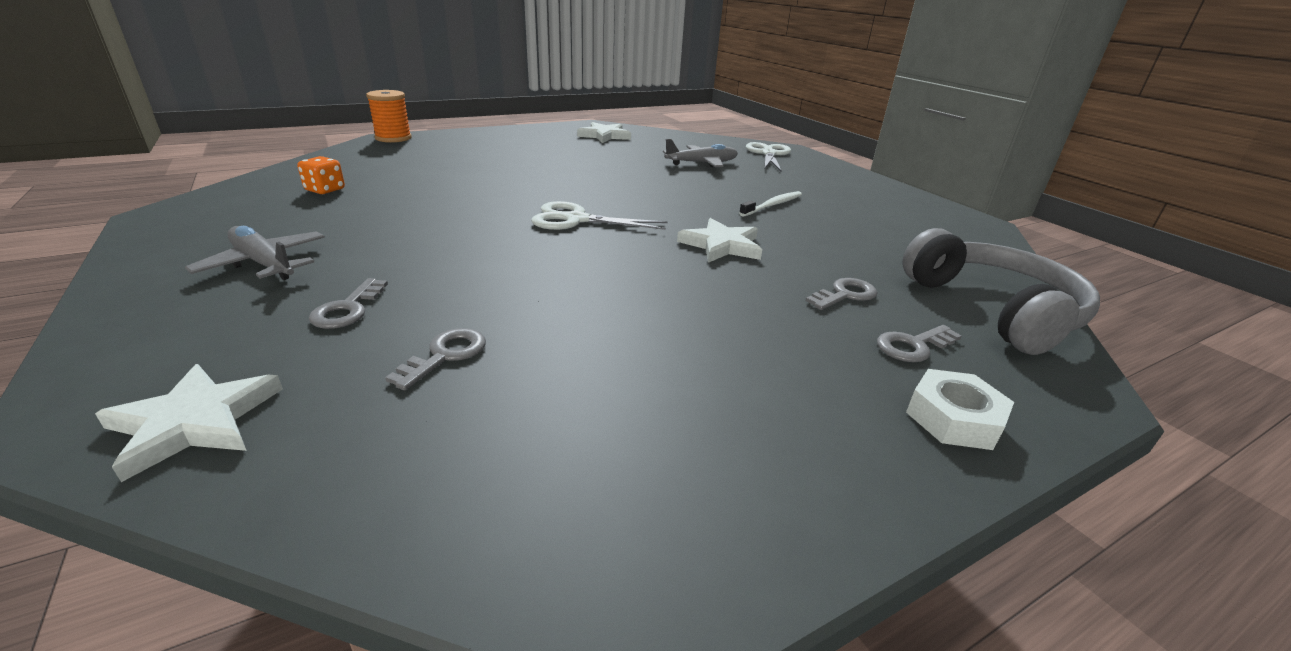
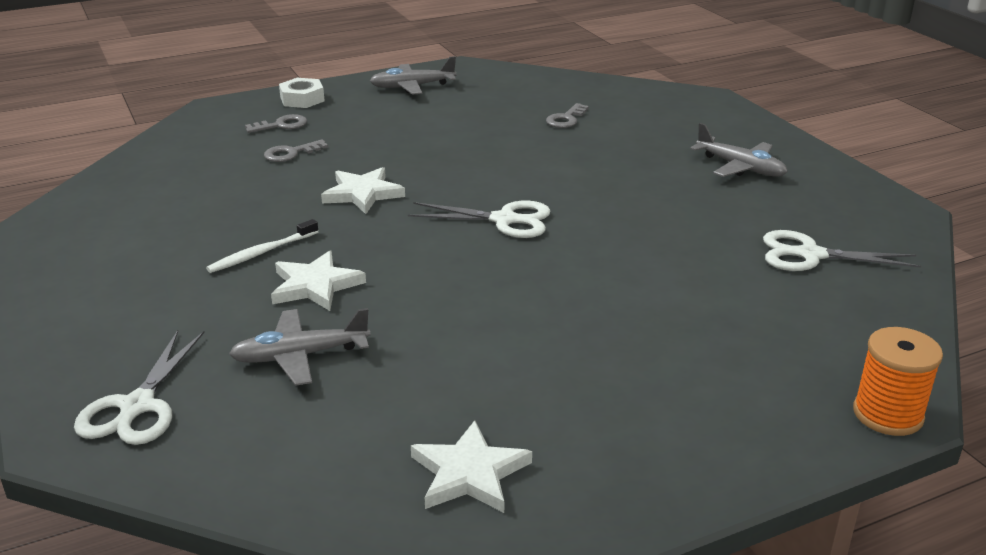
camera: 175 degrees left, 0 degrees up
white star [95,364,283,482] -> white star moved to [271,250,366,311]
orange dice [297,156,345,194] -> white scissors [763,230,921,271]
grey key [309,278,388,329] -> none
grey headphones [902,228,1100,355] -> none
none -> grey plane [370,56,456,95]

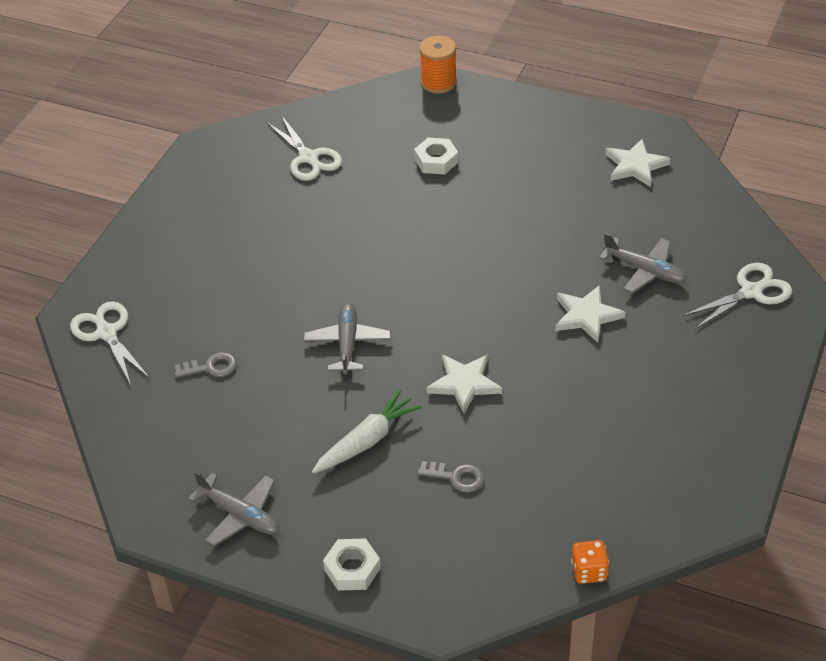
camera: 130 degrees left, 15 degrees up
white toothbrush [206,219,318,273] -> none
grey key [245,114,307,133] -> none
white scissors [408,201,551,238] -> white scissors moved to [70,301,150,385]
grey plane [690,123,788,177] -> grey plane moved to [303,302,391,375]
none -> white carrot [312,389,422,474]
none -> white nut [414,138,458,175]
none -> orange dice [571,540,609,584]

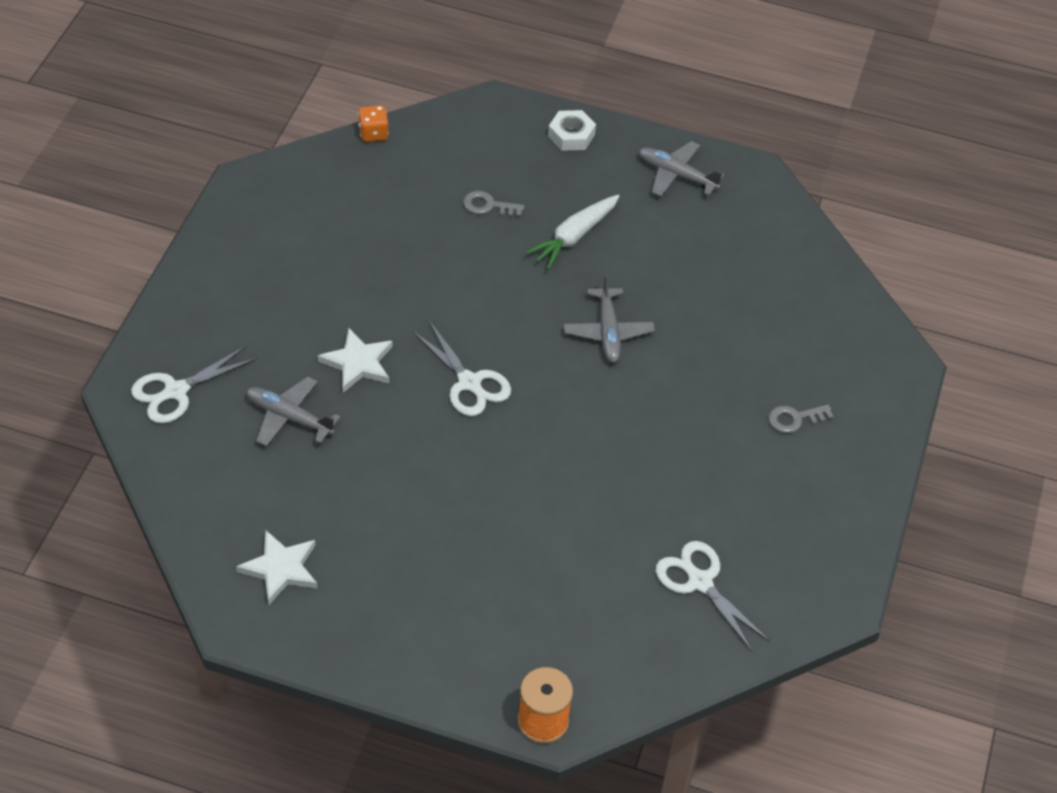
camera: 170 degrees right, 5 degrees up
white scissors [70,301,150,385] -> white scissors moved to [412,321,511,416]
grey key [174,352,237,378] -> grey key moved to [768,405,834,433]
white nut [414,138,458,175] -> none
white star [427,355,502,414] -> none

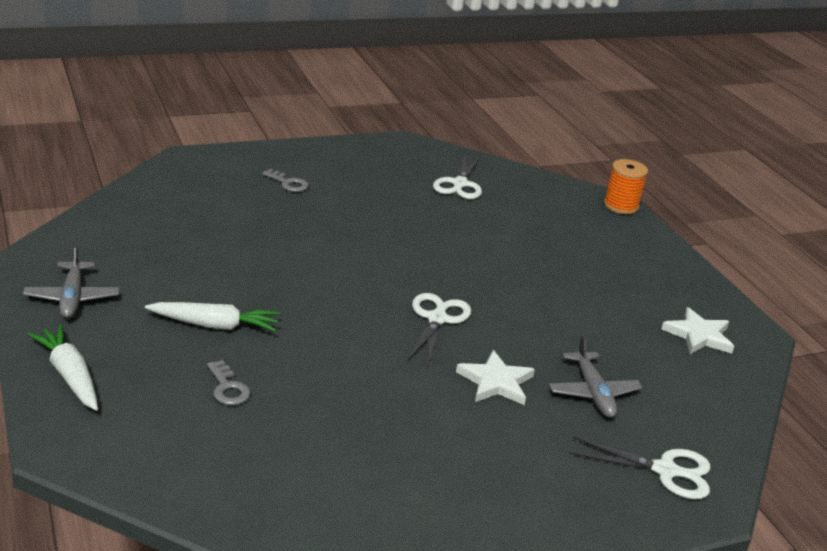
camera: 130 degrees left, 20 degrees down
orange dice [358,105,389,142] -> none
white nut [548,110,596,151] -> white carrot [27,324,98,411]
grey plane [564,274,655,363] -> none

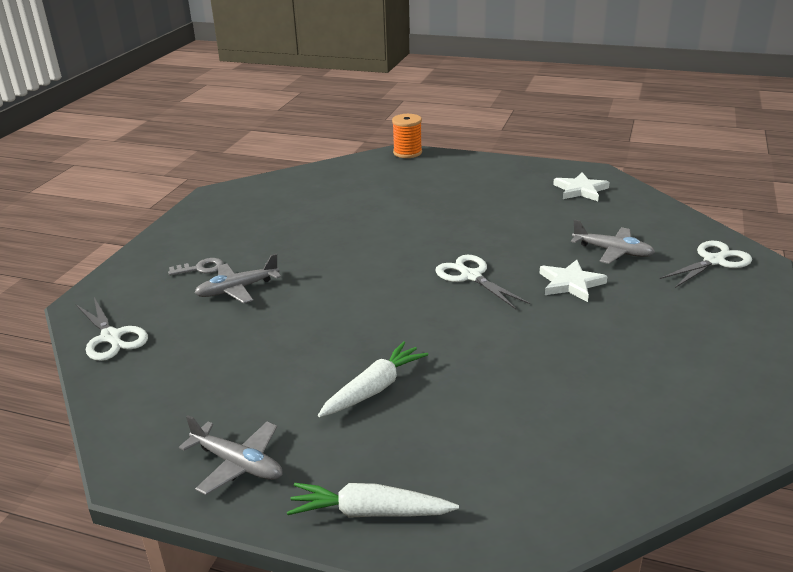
camera: 45 degrees left, 0 degrees up
grey key [207,360,251,405] -> none
white scissors [433,156,482,199] -> white scissors moved to [76,297,148,361]
none -> grey plane [195,254,281,304]

